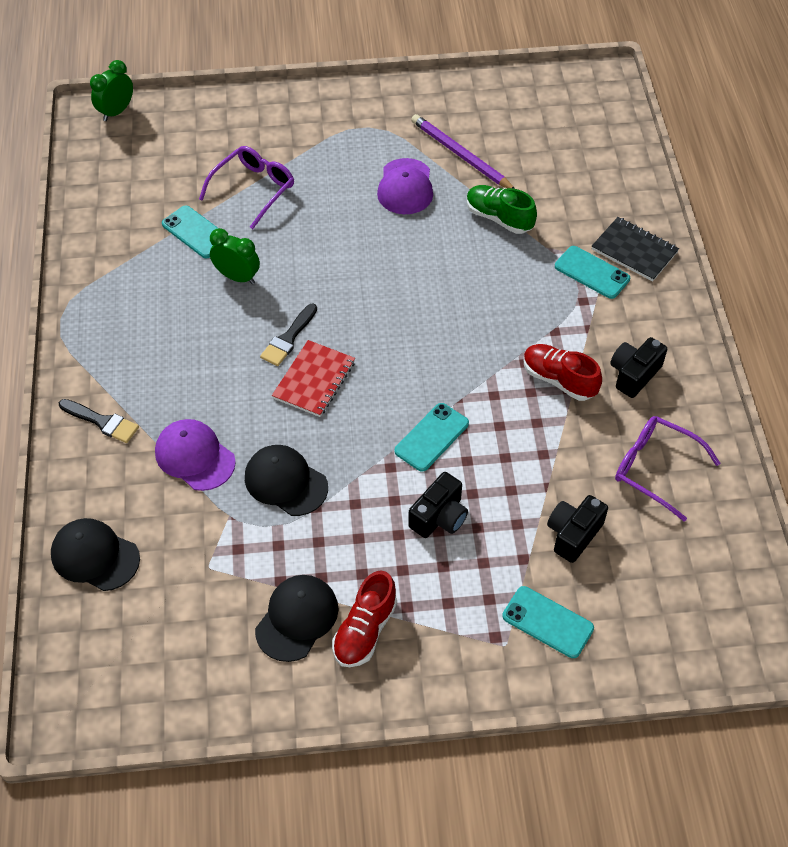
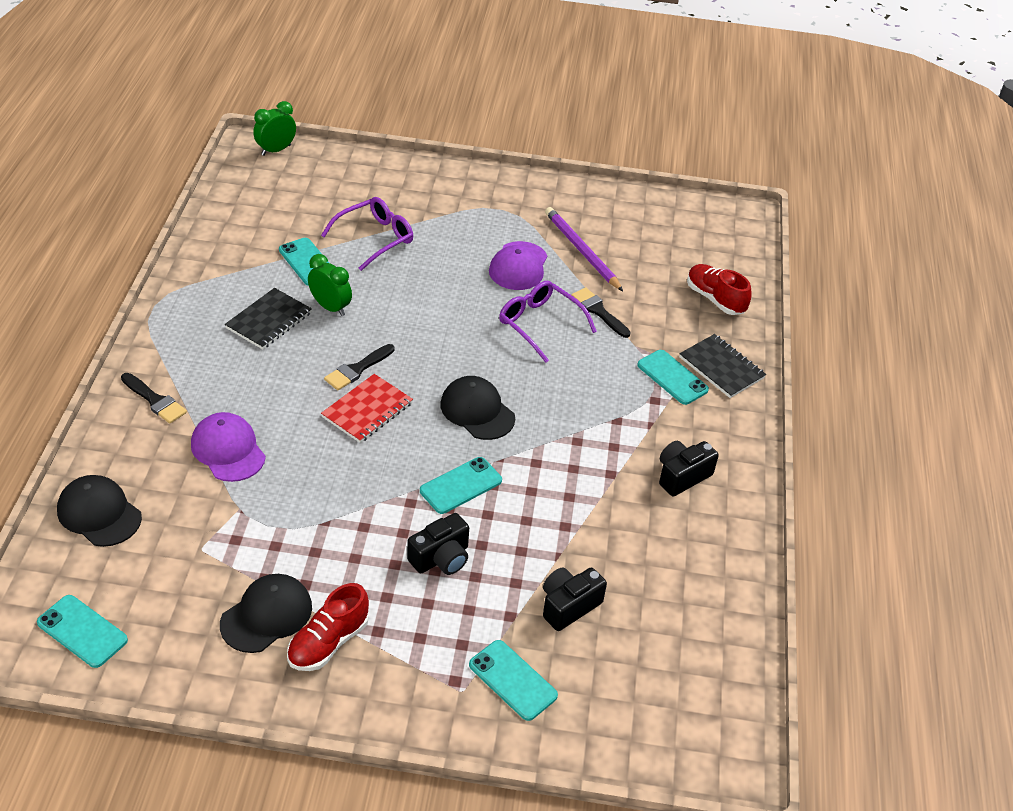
camera: 10 degrees right, 10 degrees down
black cap [245,445,328,516] -> black cap moved to [440,376,515,440]
green shoe [467,185,537,234] -> black brush [571,287,631,338]
red shoe [523,344,602,401] -> red shoe moved to [687,264,752,315]
purple glasses [615,416,720,522] -> purple glasses moved to [499,281,597,363]
none -> turquoise phone [37,595,128,668]
none -> black notebook [225,288,312,349]

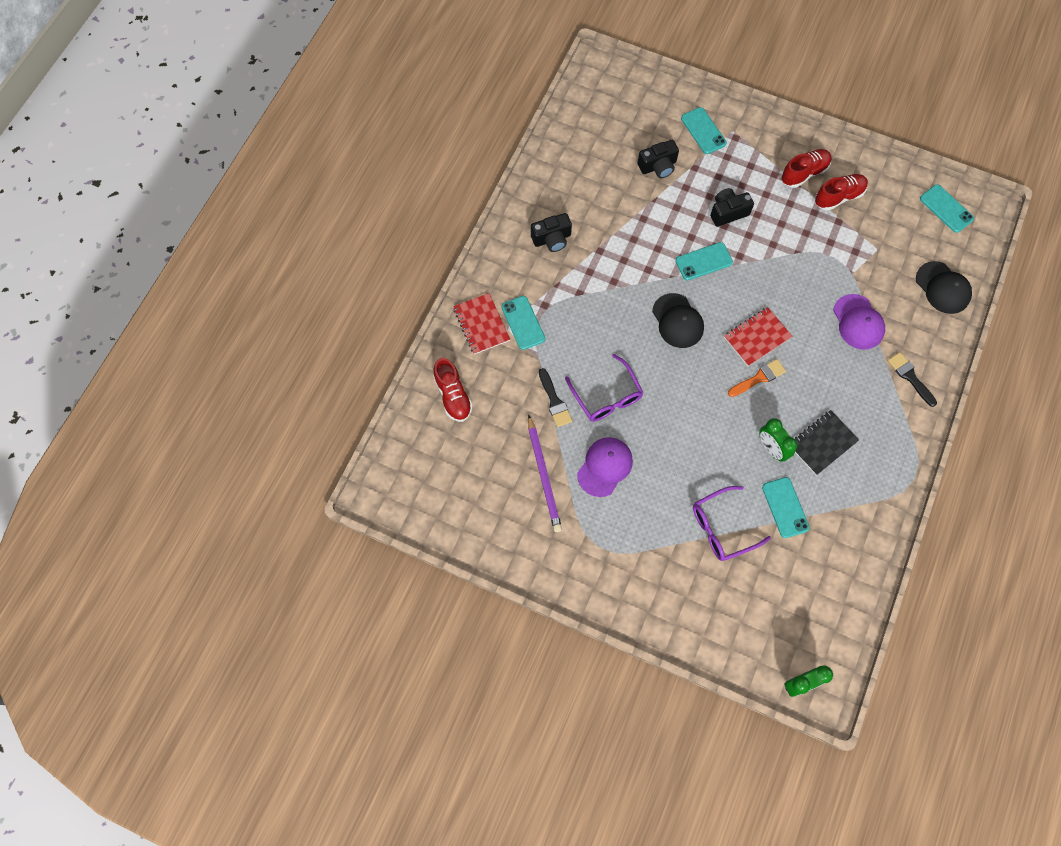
camera: 160 degrees left, 25 degrees up
black cap [220,574,312,653] -> red shoe [815,174,868,211]
black brush [324,344,395,390] -> orange brush [728,359,786,397]
black notebook [679,334,766,398] -> red notebook [453,293,510,354]

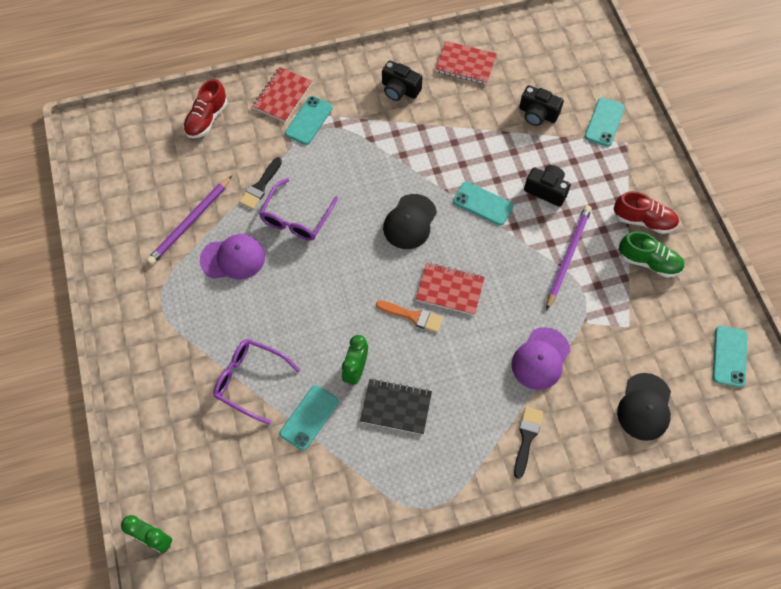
camera: 50 degrees right, 5 degrees down
red shoe [815,174,868,211] -> green shoe [619,231,684,278]
none -> red notebook [436,41,497,84]
none -> purple pencil [546,205,592,310]

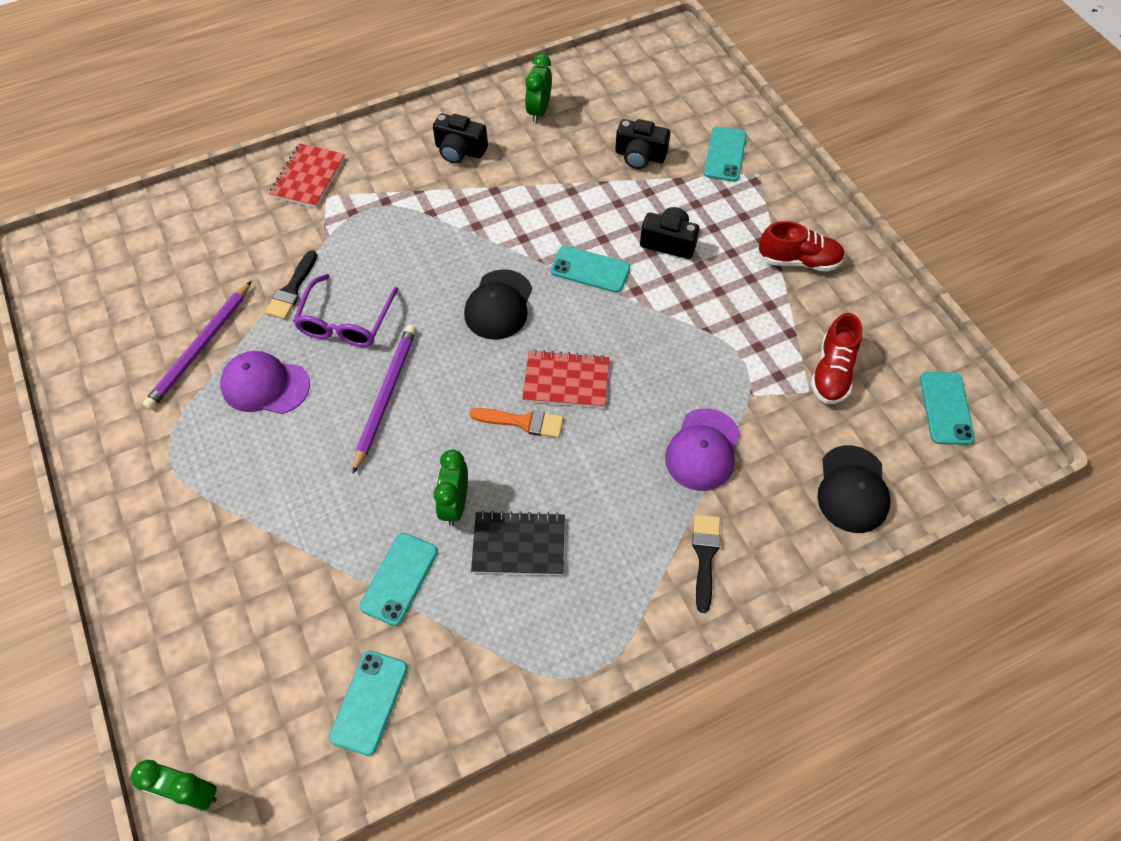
camera: 10 degrees left, 5 degrees down
red shoe [183,79,227,138] -> red shoe moved to [811,313,863,404]
purple cap [200,234,265,279] -> purple cap turned 150 degrees counterclockwise [220,351,310,414]
purple glasses [213,339,300,425] -> none
turquoise phone [285,96,333,145] -> turquoise phone moved to [329,650,408,756]
red notebook [436,41,497,84] -> green clock [525,54,552,123]
purple pencil [546,205,592,310] -> purple pencil moved to [353,325,417,474]
green shoe [619,231,684,278] -> none

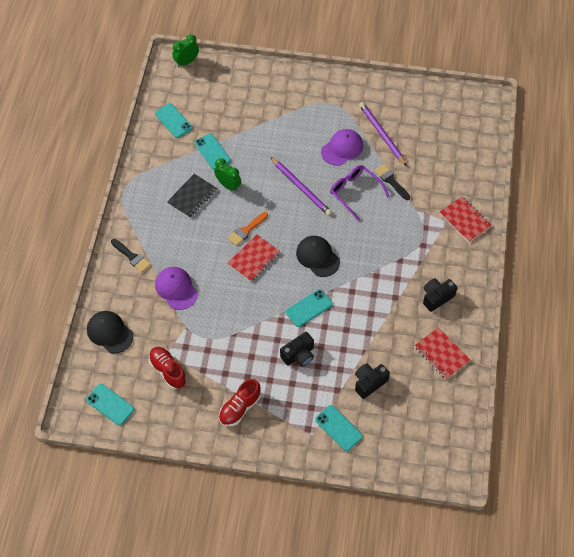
camera: 125 degrees right, 0 degrees up
green clock [525,54,552,123] -> red notebook [415,327,470,379]

